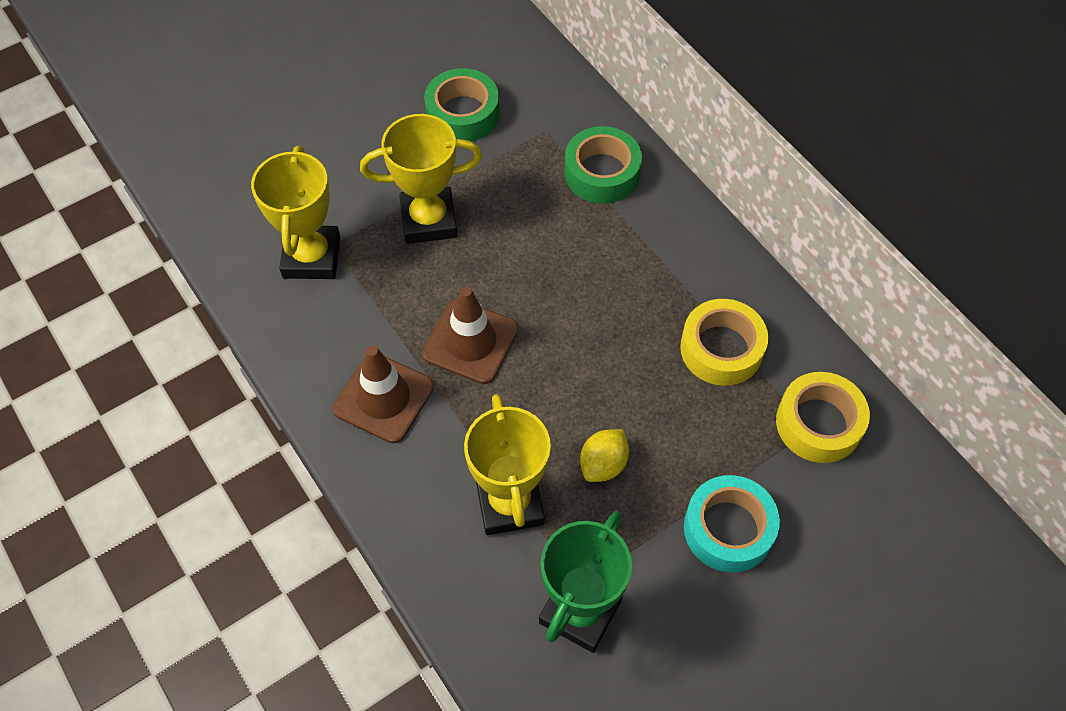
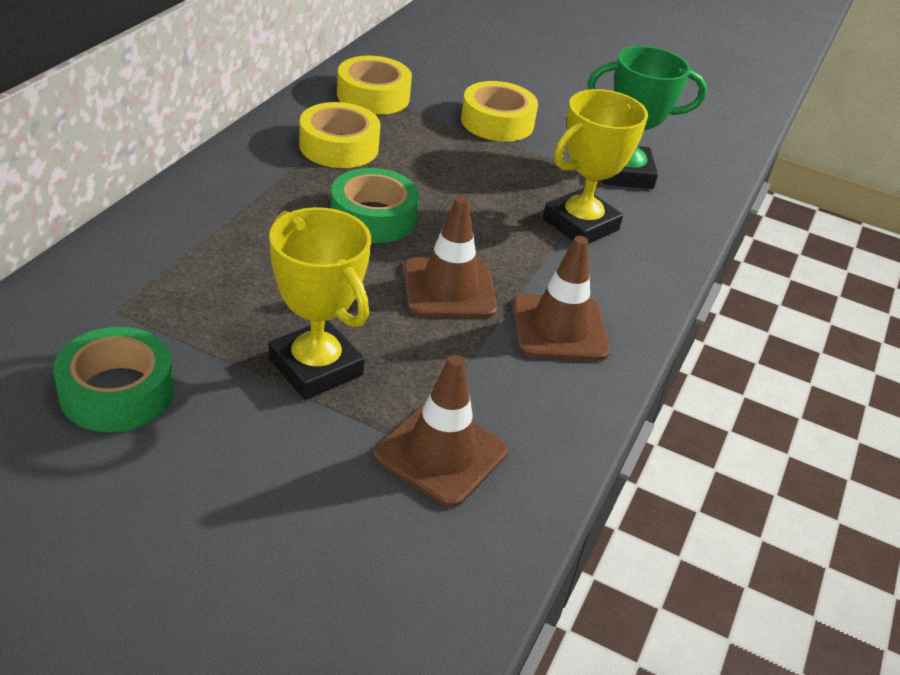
camera: 125 degrees left, 20 degrees down
yellow trophy [251,146,340,279] -> brown traffic cone [373,355,508,507]
green tape [564,126,642,204] -> green tape moved to [331,168,419,243]
yellow lemon [580,429,629,482] -> none
turquoise tape [684,475,780,572] -> yellow tape [461,81,538,142]

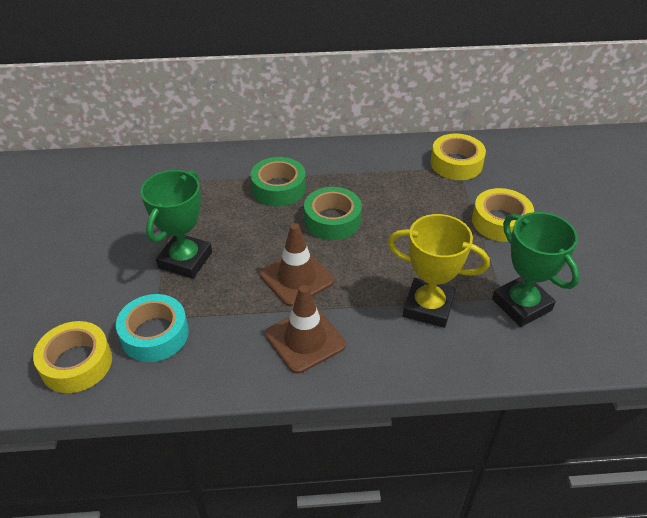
camera: 65 degrees right, 5 degrees up
green tape [53,327,174,432] -> green tape moved to [250,157,306,206]
yellow trophy [268,207,371,400] -> green trophy [141,170,212,279]
yellow tape [299,102,381,168] -> yellow tape moved to [33,321,112,393]
brown traffic cone [373,355,508,507] -> turquoise tape [116,294,189,362]

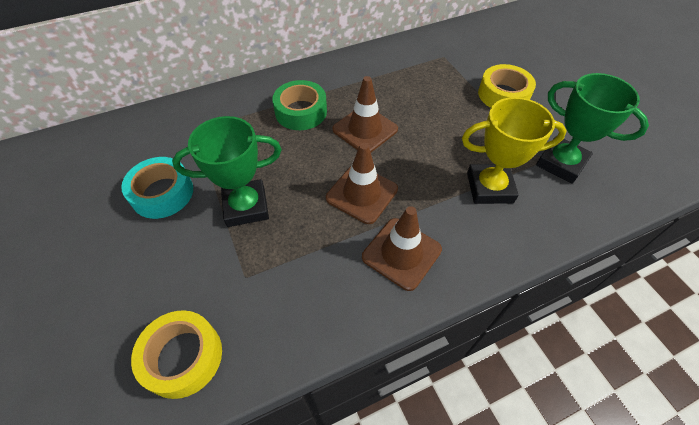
camera: 20 degrees left, 10 degrees up
turquoise tape [116,294,189,362] -> turquoise tape moved to [121,157,193,219]
green trophy [141,170,212,279] -> green trophy turned 75 degrees clockwise [172,116,282,227]
green tape [304,187,362,240] -> brown traffic cone [332,76,398,152]
yellow tape [431,133,486,180] -> none

